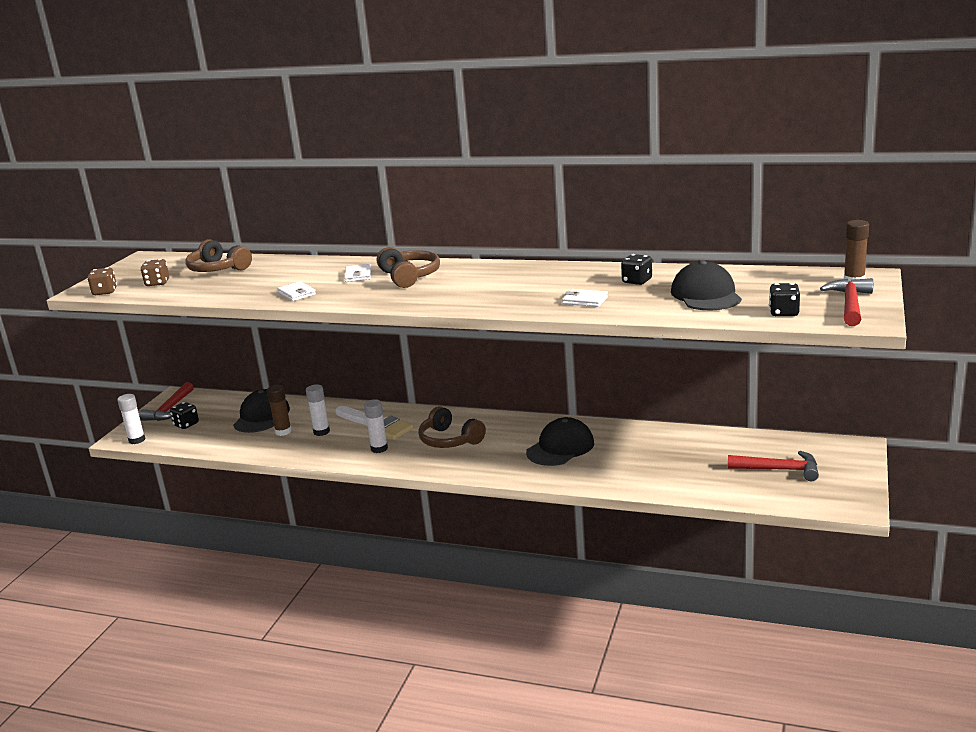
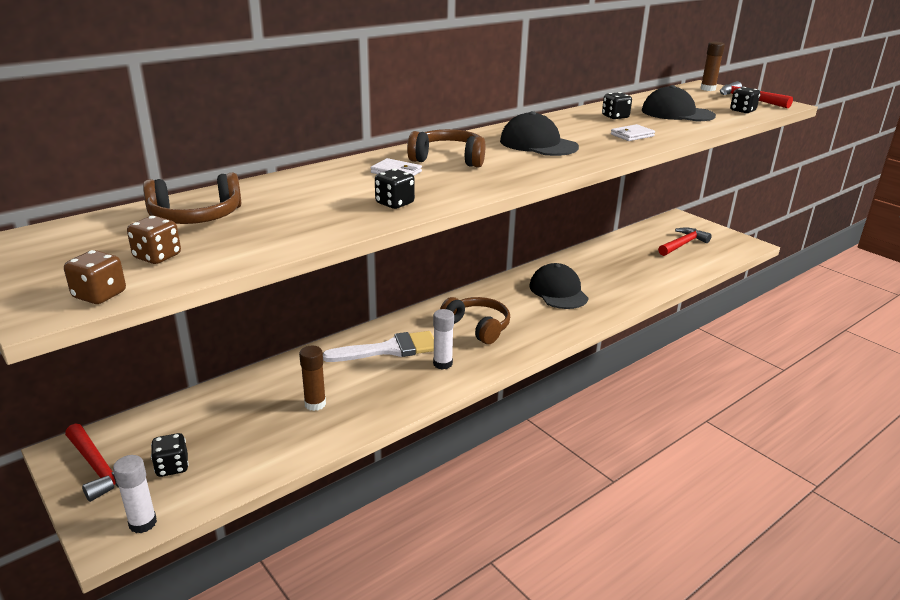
camera: 60 degrees left, 5 degrees up
black cap [233,389,290,433] -> black cap moved to [500,111,579,156]
white wallet [277,281,316,301] -> black dice [375,169,415,209]
white glue stick [306,384,330,436] -> none
brown headphones [418,406,486,448] -> brown headphones turned 120 degrees counterclockwise [440,297,510,344]

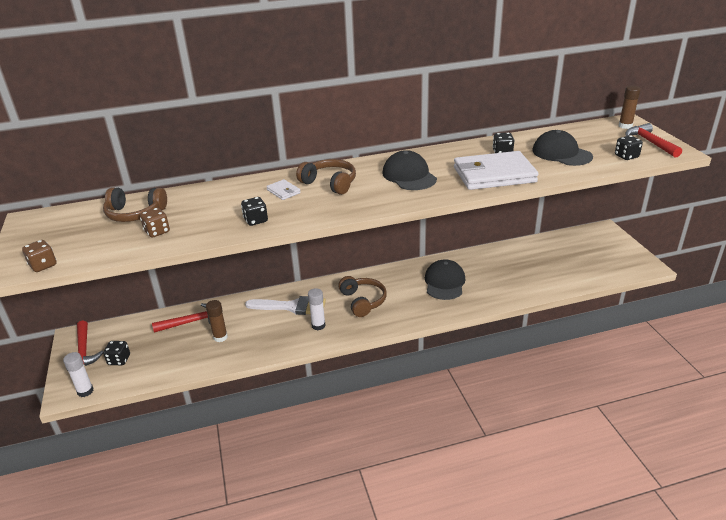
camera: 25 degrees right, 5 degrees up
brown dice [127,216,181,264] -> brown dice moved to [140,208,170,238]
white wallet [611,124,655,141] -> white wallet [454,151,539,190], size x2.42
red hammer [658,227,712,256] -> red hammer moved to [152,303,210,333]

